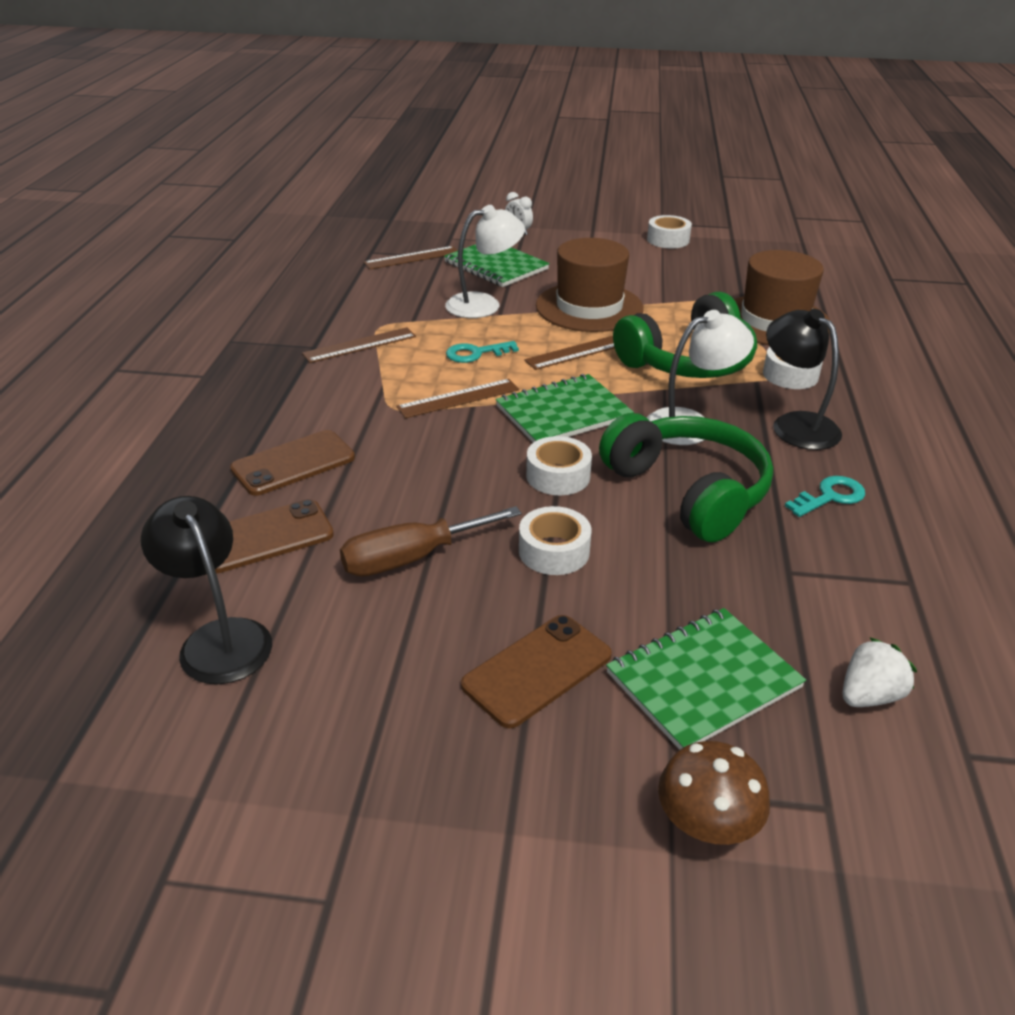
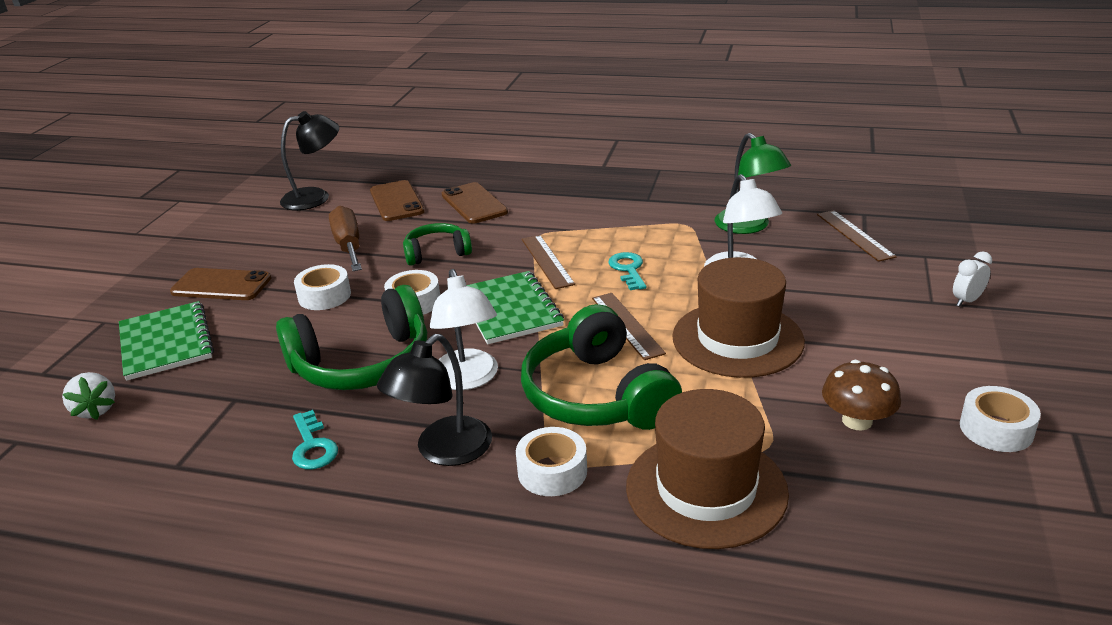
camera: 100 degrees right, 5 degrees down
brown ruler [302,327,416,363] -> none
green notebook [444,244,550,287] -> none
brown phone [461,615,612,729] -> brown phone turned 45 degrees counterclockwise [170,268,271,300]
brown mushroom [658,741,770,845] -> brown mushroom moved to [822,360,901,431]
black lamp [766,309,842,450] -> black lamp turned 150 degrees clockwise [377,334,492,466]
none -> green headphones [403,223,472,266]
none -> green lamp [715,133,791,234]

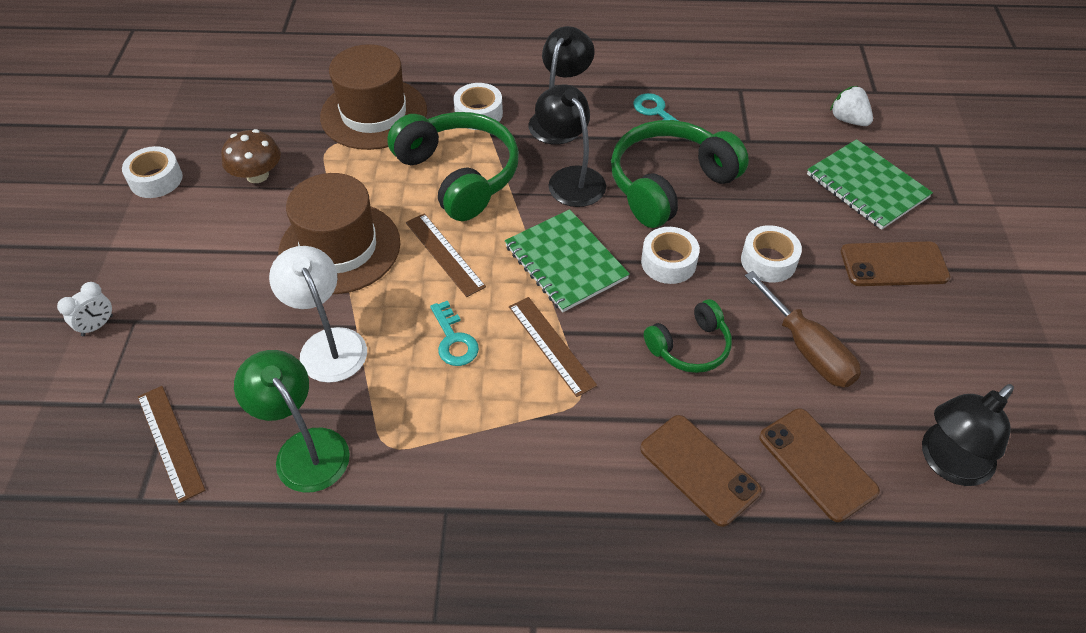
camera: 165 degrees right, 20 degrees up
white lamp [430,269,498,390] -> black lamp [535,85,606,207]

